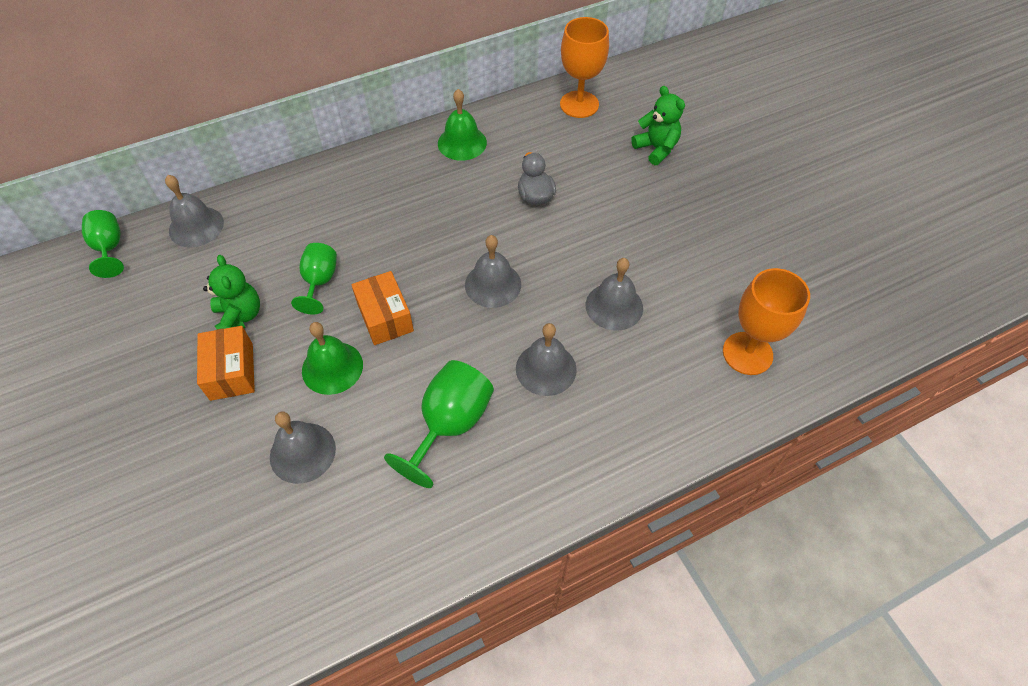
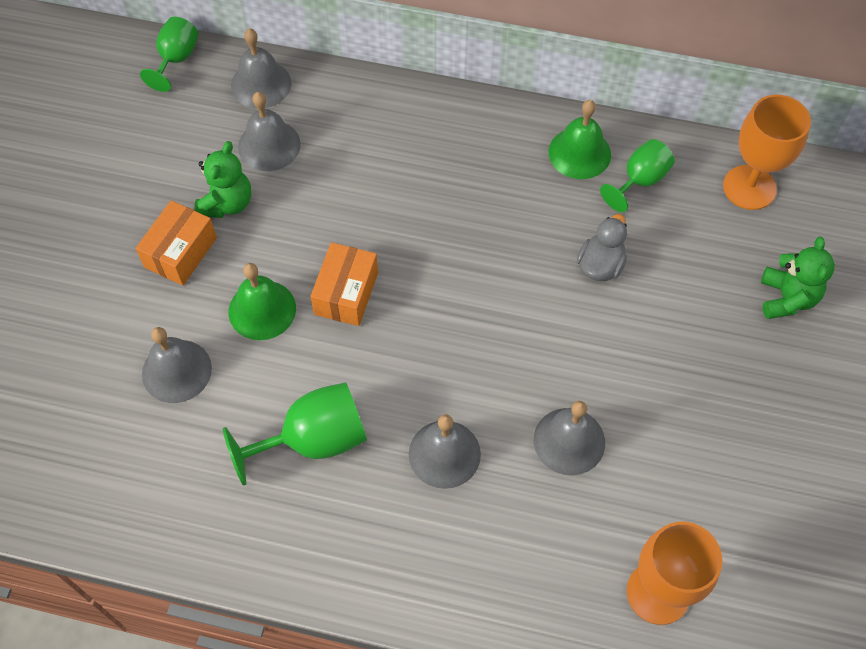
camera: 40 degrees right, 5 degrees up
green goblet [291,243,337,315] -> green goblet moved to [600,139,675,212]
grey bell [465,235,521,308] -> grey bell moved to [238,92,301,171]

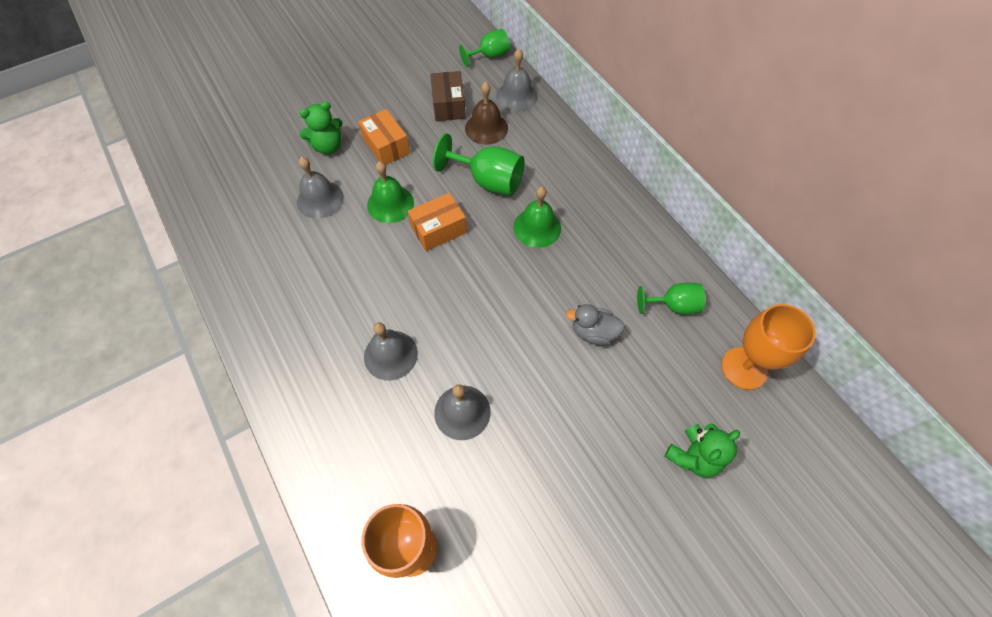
camera: 45 degrees right, 0 degrees up
orange box [136,200,217,285] -> orange box turned 75 degrees clockwise [358,109,410,165]
green teddy bear [194,141,251,218] -> green teddy bear moved to [299,102,343,155]
green goblet [223,382,367,486] -> green goblet moved to [433,133,524,196]
grey bell [238,92,301,171] -> brown bell [465,82,508,145]
green bell [548,100,611,179] -> green bell moved to [513,187,561,248]
grey duck [577,214,627,281] -> grey duck turned 150 degrees counterclockwise [566,304,625,345]
none -> brown box [430,71,466,121]

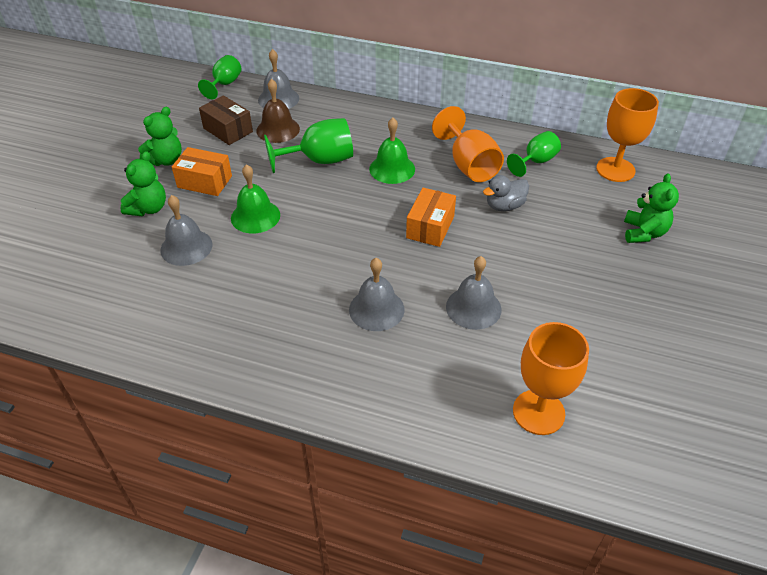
camera: 40 degrees left, 15 degrees down
orange box [408,193,467,251] -> orange box moved to [406,188,456,247]
none -> green teddy bear [138,107,182,166]
none -> orange goblet [432,106,504,182]

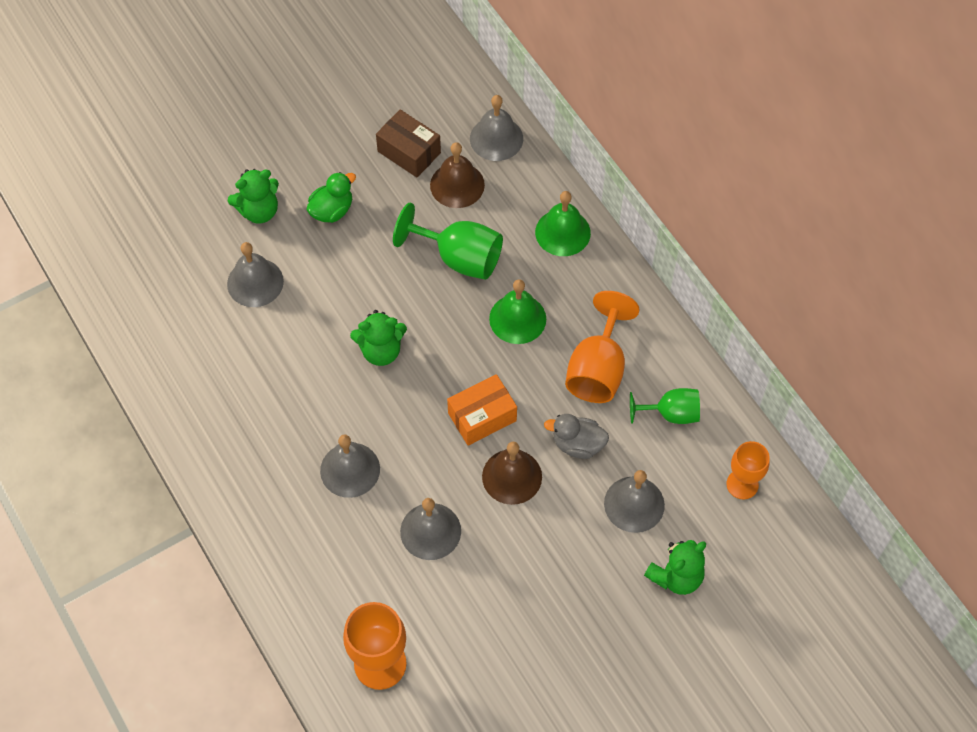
camera: 40 degrees right, 15 degrees up
green teddy bear [138,107,182,166] -> green teddy bear moved to [350,310,407,366]
orange box [172,147,232,196] -> green duck [307,172,356,223]
green goblet [198,55,242,99] -> none
brown box [199,95,253,145] -> brown box turned 45 degrees counterclockwise [376,110,441,177]
green bell [231,164,280,234] -> green bell moved to [535,191,591,256]
orange goblet [596,88,659,182] -> orange goblet [727,441,770,499], size x0.65
none -> brown bell [482,441,542,505]
none -> grey bell [604,470,665,533]

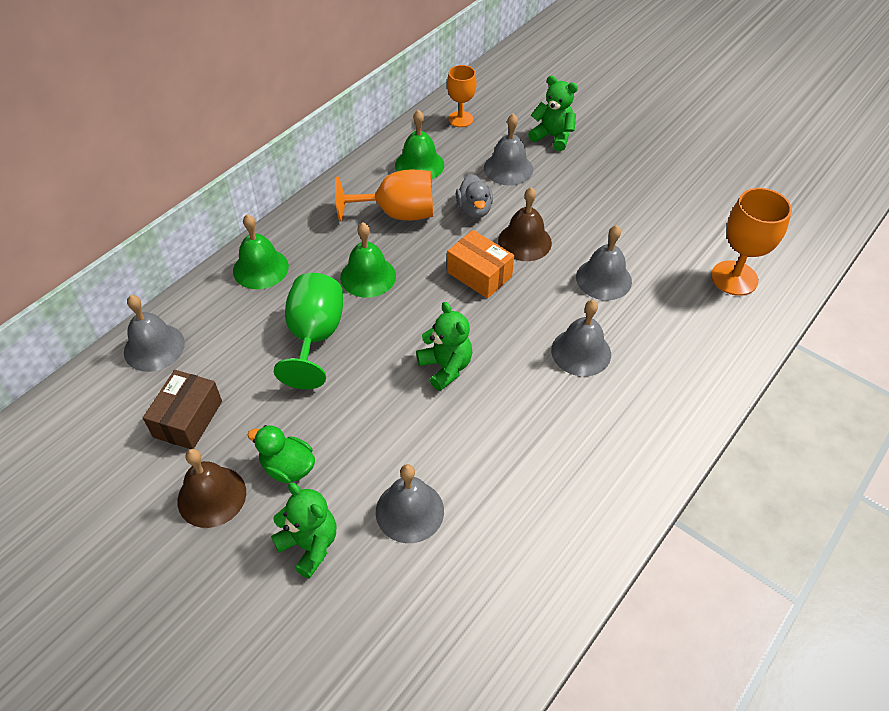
camera: 110 degrees left, 10 degrees down
brown bell [430,142,485,208] -> brown bell moved to [178,449,246,528]
green goblet [630,388,700,424] -> green bell [395,110,444,180]

